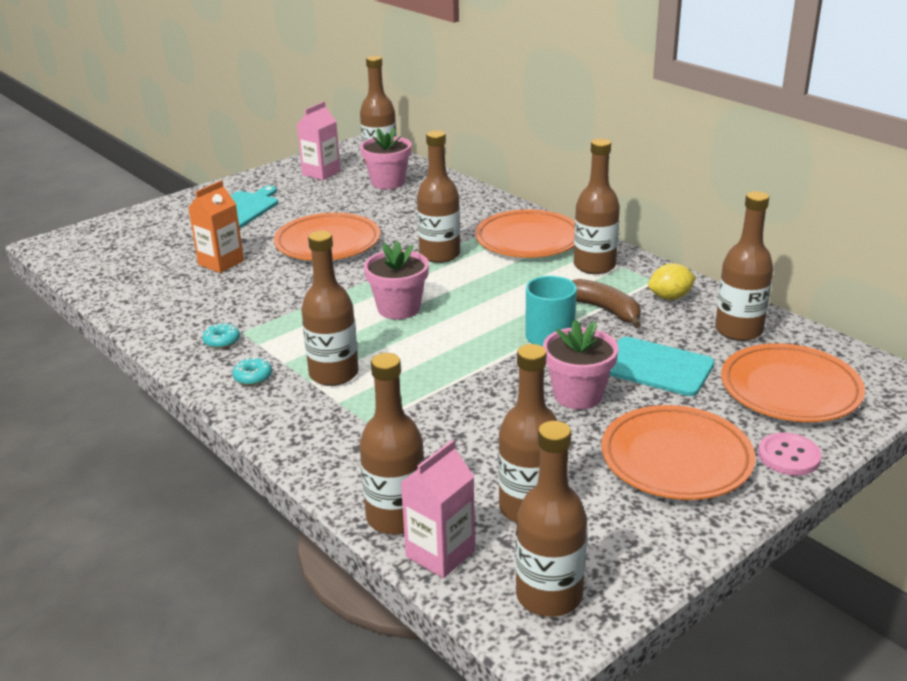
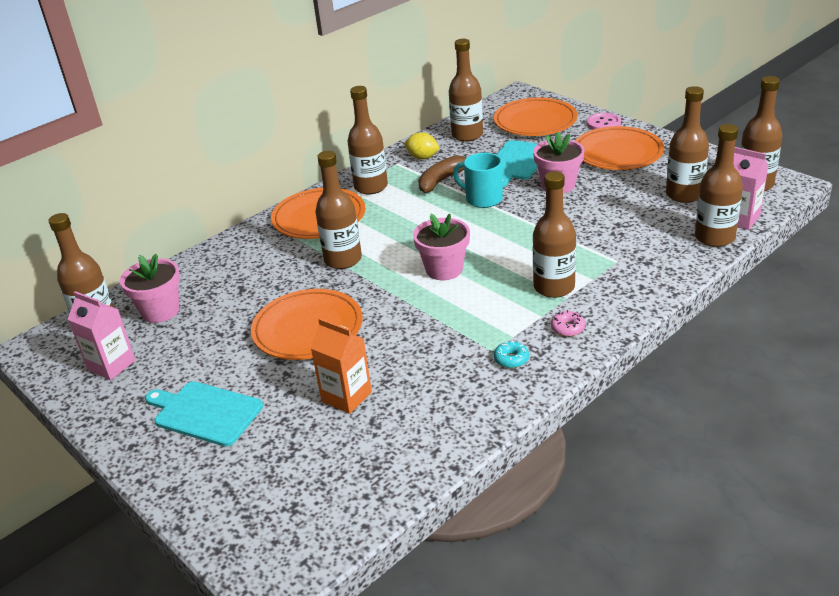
camera: 90 degrees left, 5 degrees up
turquoise donut [233,357,272,385] -> pink donut [551,310,585,337]
yellow lemon [648,263,696,300] -> yellow lemon turned 45 degrees counterclockwise [404,132,439,159]

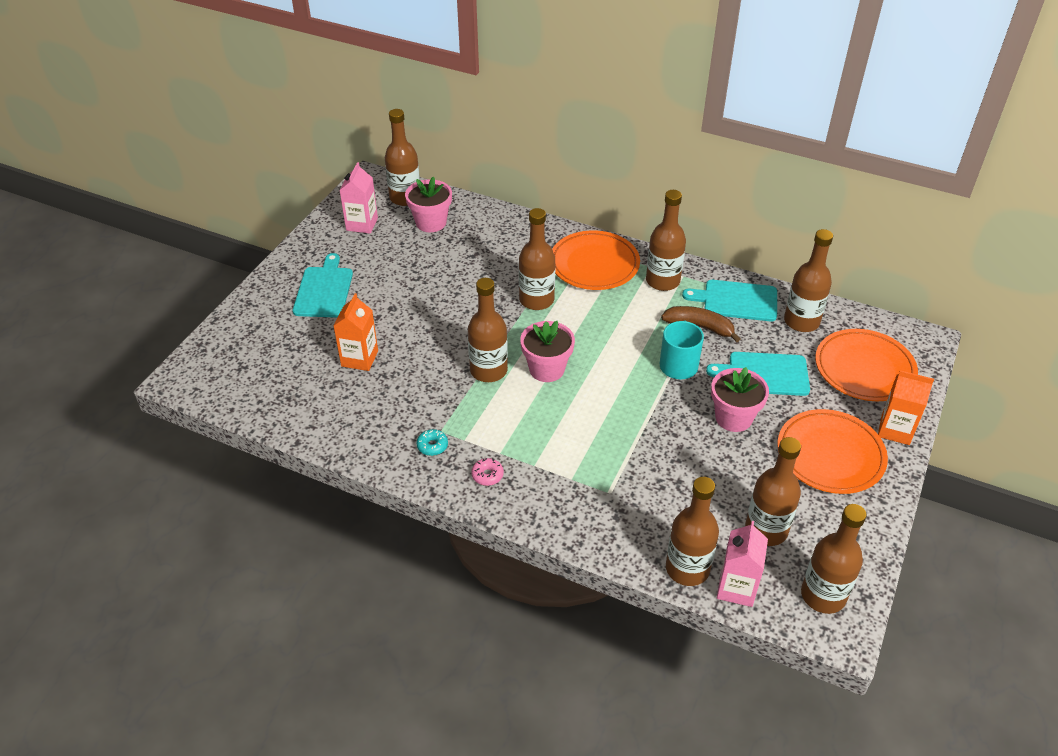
camera: 65 degrees right, 10 degrees up
orange plate [251,289,363,360] -> none
yellow lemon [404,132,439,159] -> turquoise cutting board [682,280,777,322]
brown bottle [533,171,576,298] -> brown bottle moved to [468,278,508,382]
pink button [587,113,621,130] -> orange carton [878,370,934,445]

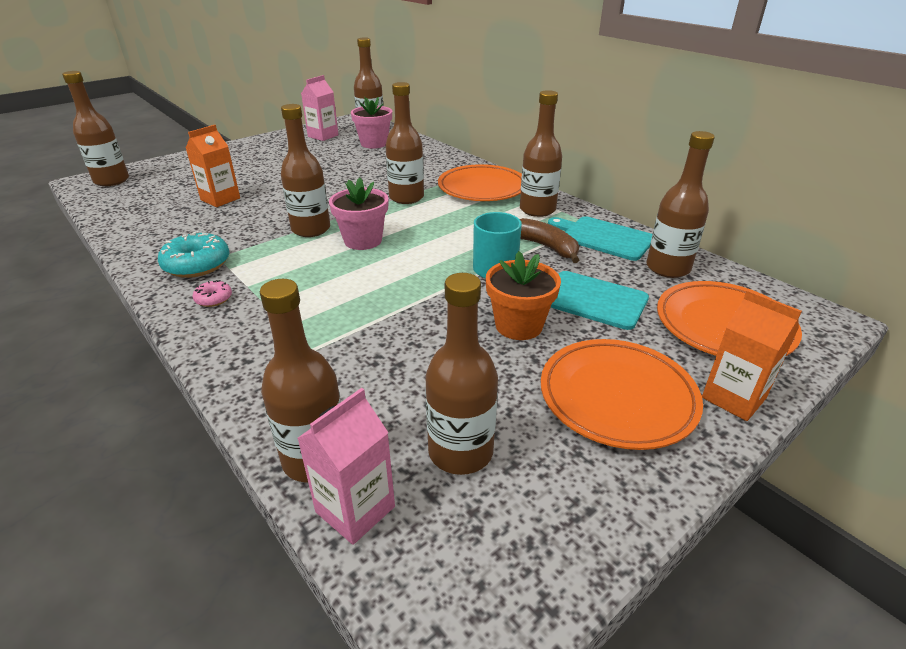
camera: 25 degrees right, 10 degrees down
turquoise cutting board [293,253,353,318] -> none
turquoise donut [416,429,448,456] -> turquoise donut [158,231,229,278], size x1.96
pink flower pot [711,367,769,432] -> orange flower pot [486,251,561,340]
brown bottle [801,504,867,614] -> brown bottle moved to [62,71,129,186]

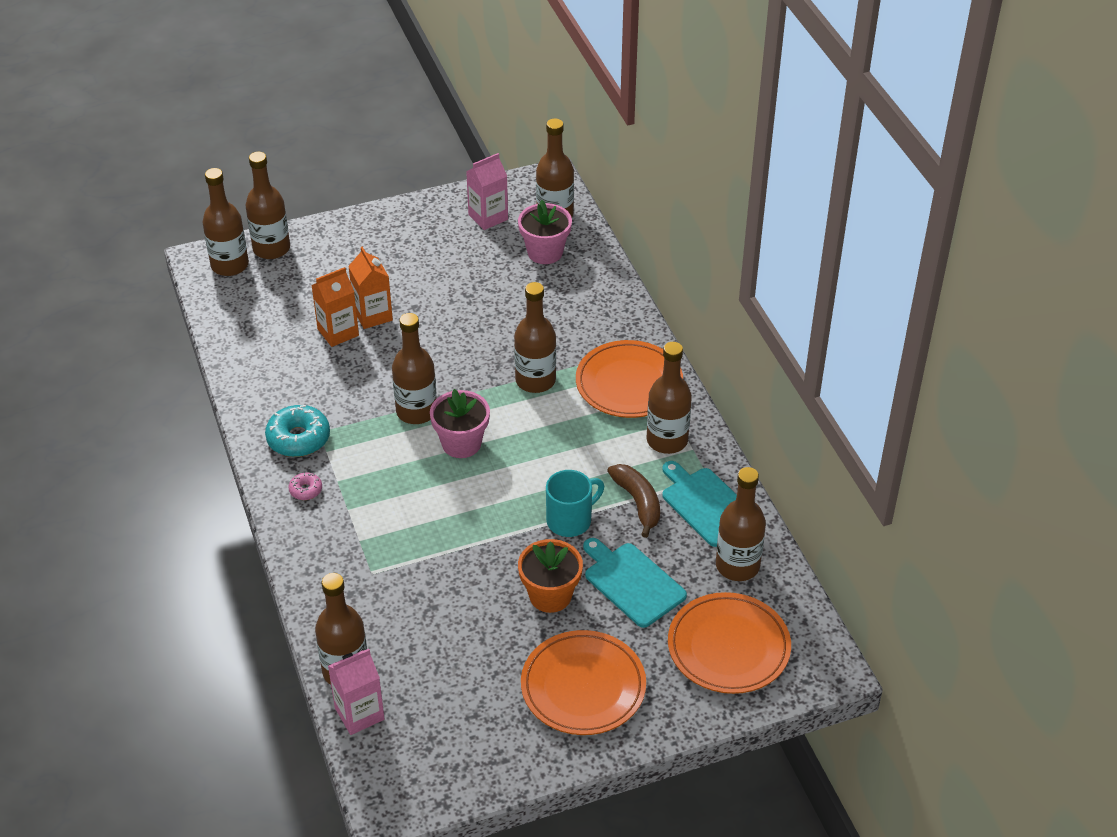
camera: 20 degrees right, 10 degrees up
brown bottle [425,273,498,475] -> brown bottle moved to [246,152,290,259]
orange carton [702,290,802,421] -> orange carton moved to [348,247,393,329]

